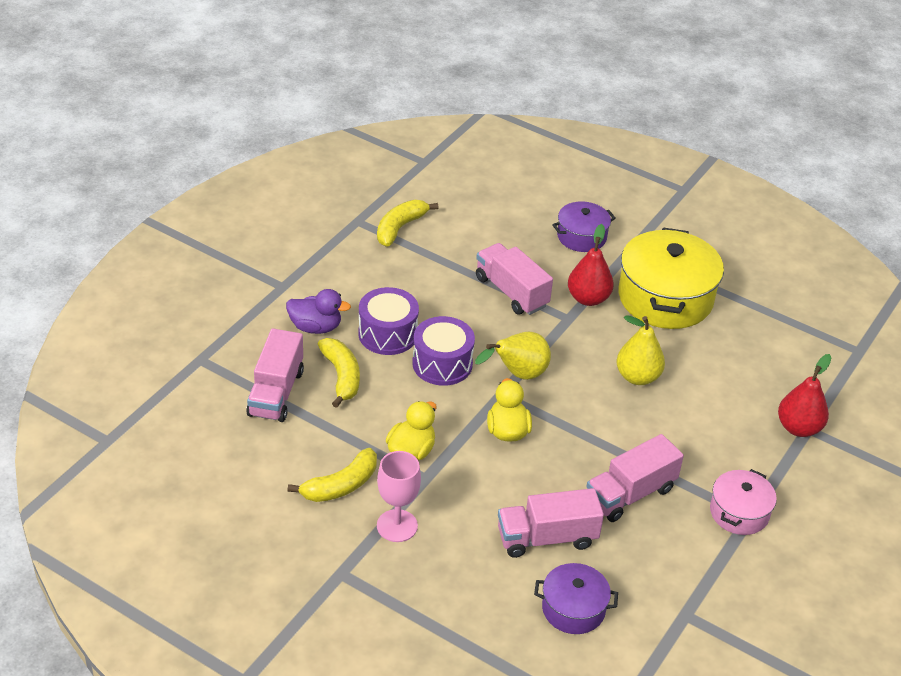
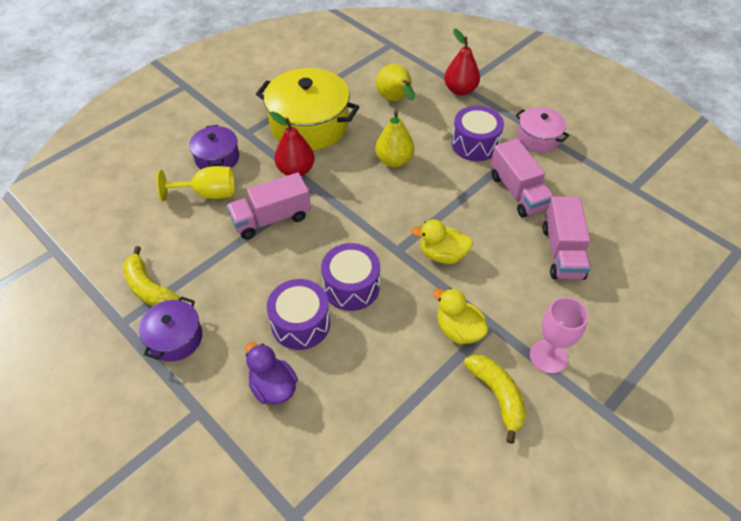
camera: 75 degrees left, 10 degrees up
pink truck [246,328,304,422] -> none
purple duck [286,289,351,334] -> purple duck turned 60 degrees counterclockwise [245,342,298,405]
yellow banana [318,338,360,408] -> none
yellow pear [475,332,551,380] -> yellow pear moved to [376,64,415,101]
purple pot [534,563,618,634] -> purple pot moved to [139,296,202,362]
none -> yellow goblet [157,166,235,202]
none -> purple drum [451,106,504,161]

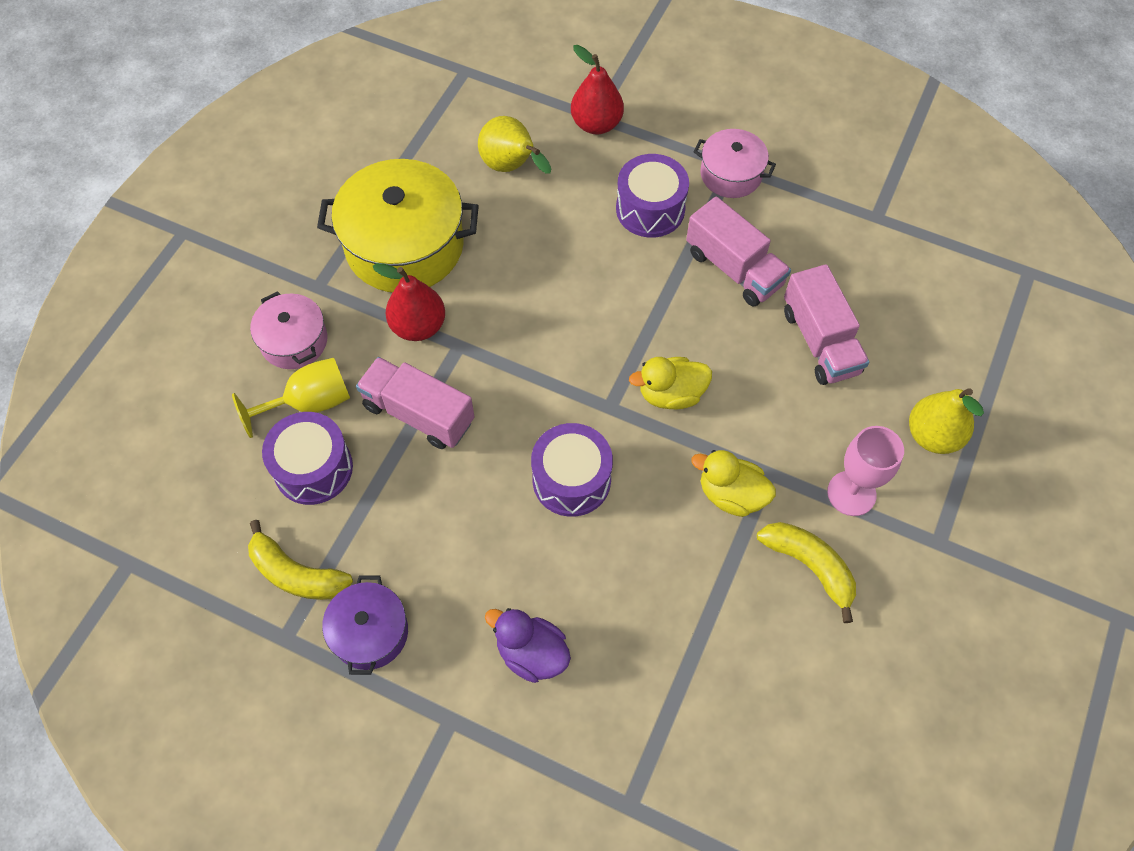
camera: 20 degrees left, 10 degrees up
purple pot [189,125,239,169] -> pink pot [250,291,328,369]
pink truck [227,172,311,239] -> pink truck turned 75 degrees clockwise [356,357,475,449]
purple drum [267,279,330,350] -> purple drum moved to [262,412,353,505]
yellow pear [375,111,414,167] -> yellow pear moved to [909,388,984,454]

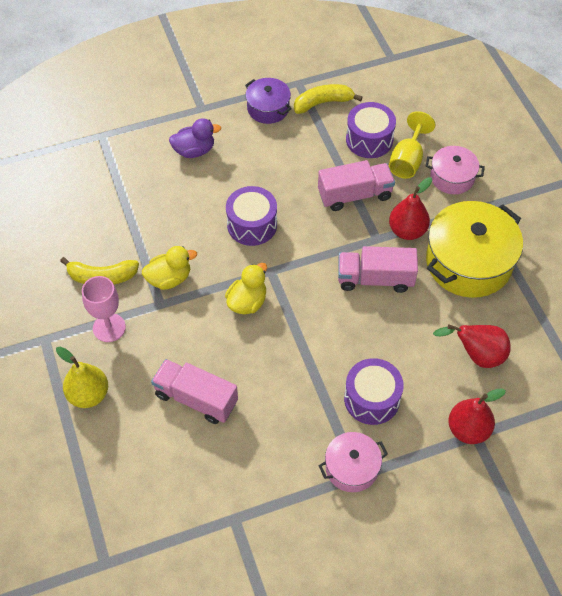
camera: 135 degrees right, 5 degrees down
yellow pear [478,116,551,174] -> red pear [433,325,511,368]
pink truck [686,196,791,307] -> pink truck moved to [338,246,418,293]

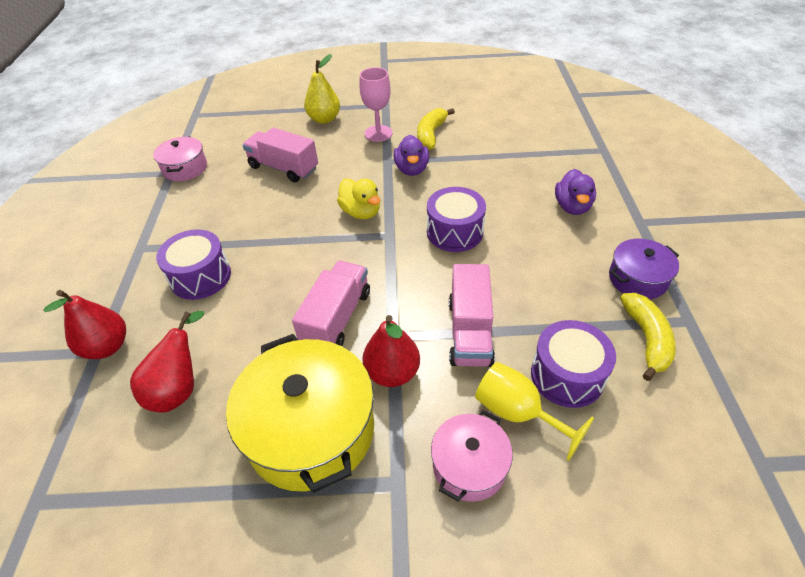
camera: 110 degrees right, 10 degrees down
yellow duck [142,246,197,290] -> purple duck [394,135,429,176]
pink truck [151,359,238,424] -> pink truck turned 105 degrees counterclockwise [243,127,318,182]
pink pot [319,432,388,492] -> pink pot moved to [153,136,207,181]

